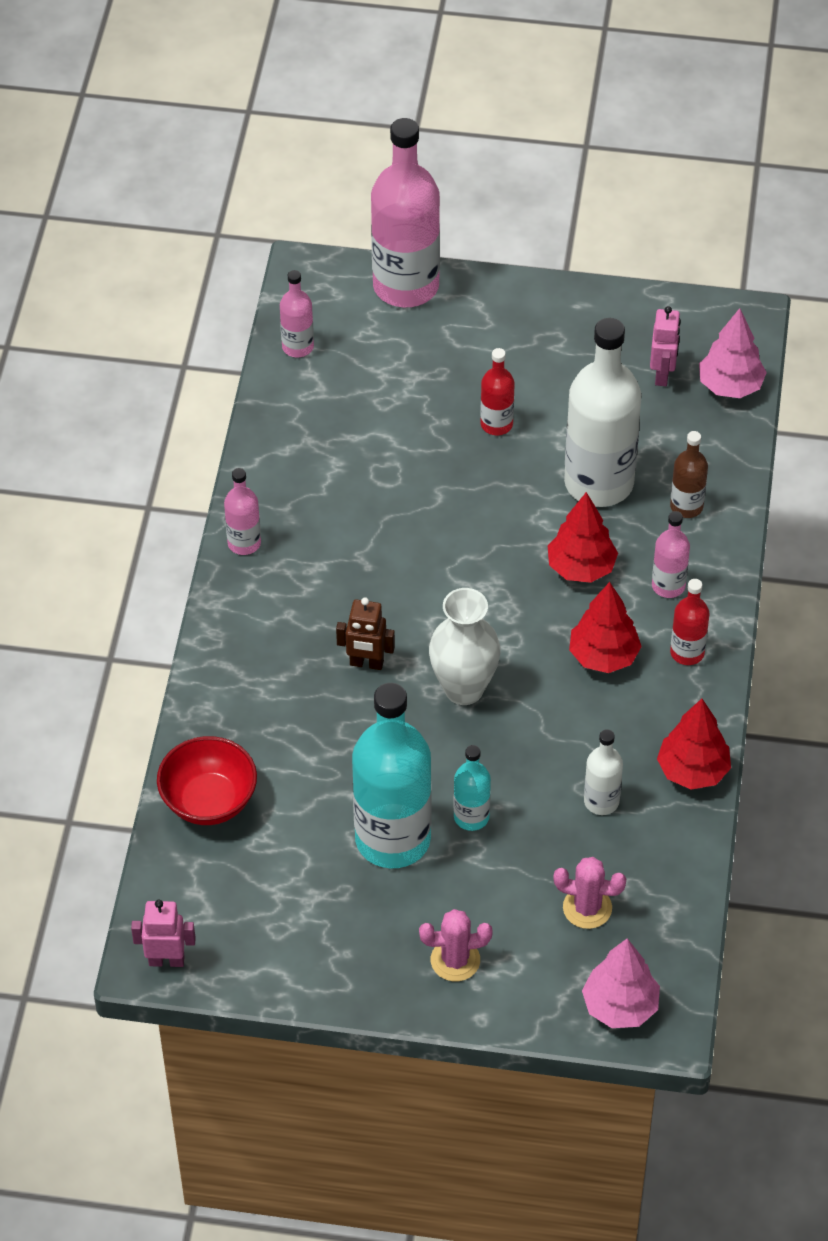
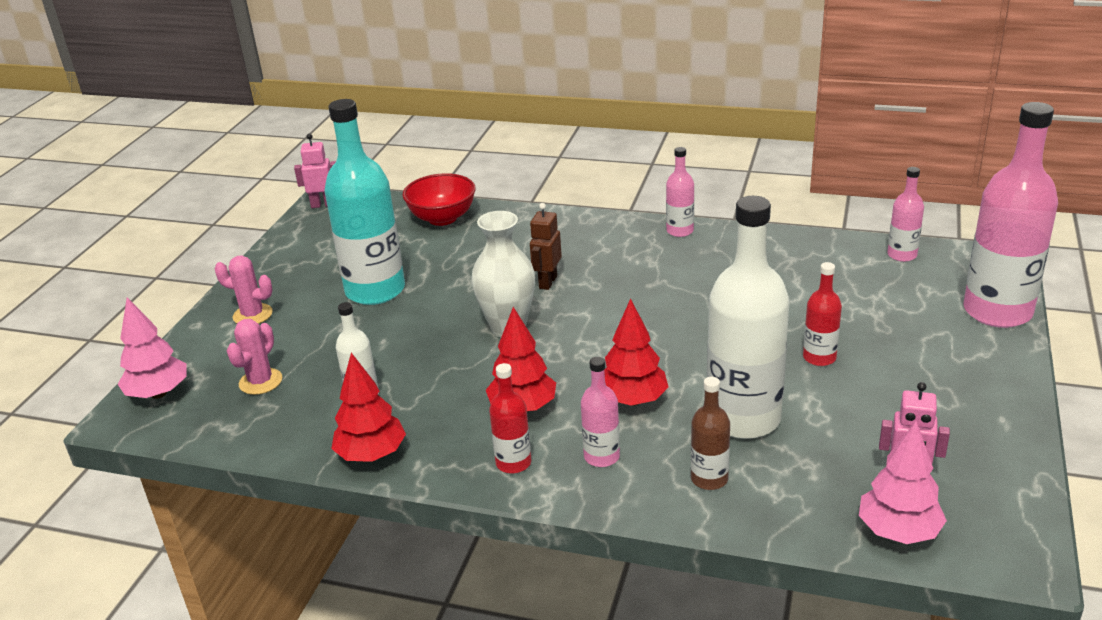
camera: 100 degrees right, 20 degrees down
pink robot [131,900,196,967] -> pink robot turned 105 degrees counterclockwise [294,133,336,208]
pink cactus [419,909,493,981] -> pink cactus turned 75 degrees counterclockwise [215,255,273,324]
turquoise bottle [454,745,491,831] -> none

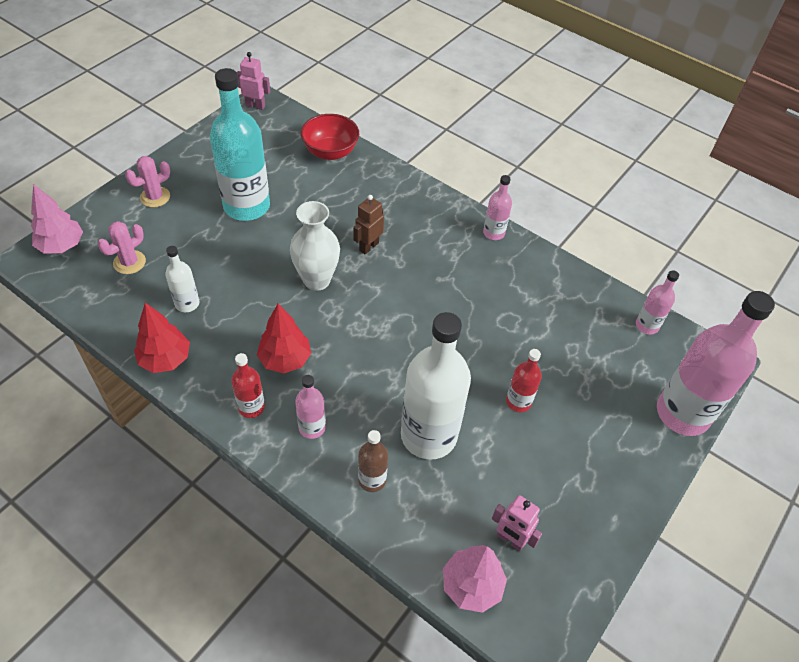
camera: 15 degrees right, 20 degrees up
pink cactus [215,255,273,324] -> pink cactus turned 75 degrees counterclockwise [125,156,170,207]
red tree [604,298,668,406] -> none

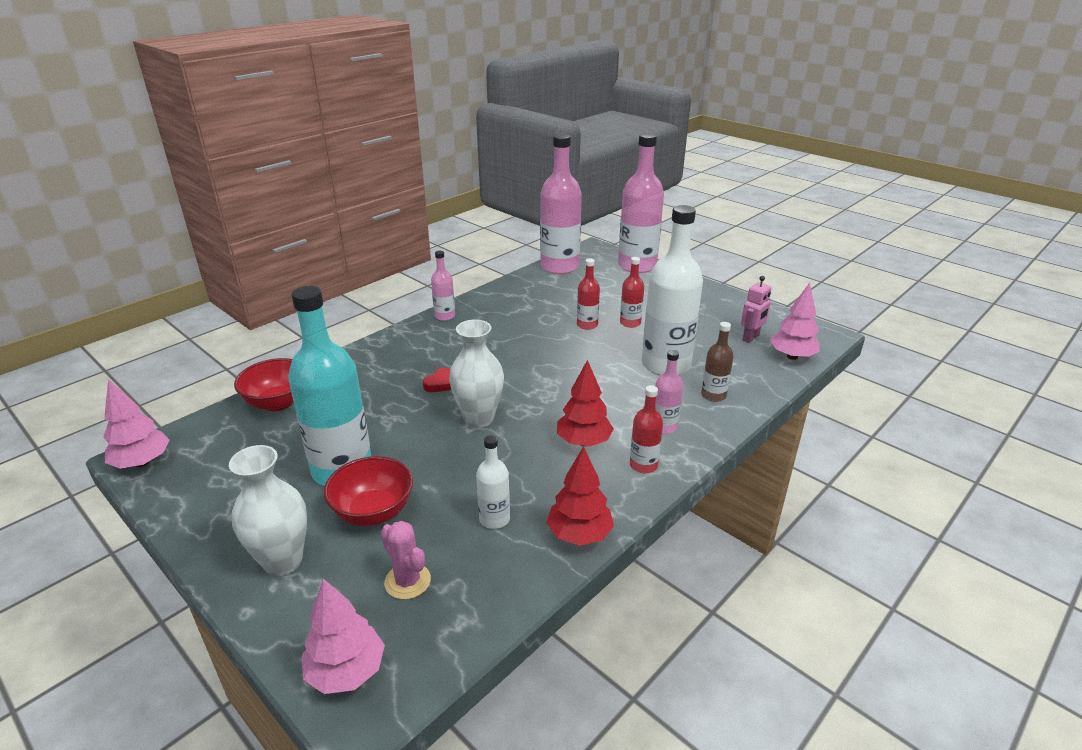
camera: 80 degrees left, 20 degrees down
pink cactus [125,156,170,207] -> white vase [229,445,307,576]
pink robot [237,52,270,110] -> pink tree [103,379,169,469]
brown robot [353,195,384,254] -> red heart [423,368,451,392]
pink bottle [636,270,679,334] -> pink bottle [540,134,582,274], size x2.11
none -> red bowl [324,456,413,526]
none -> red bottle [577,258,600,330]

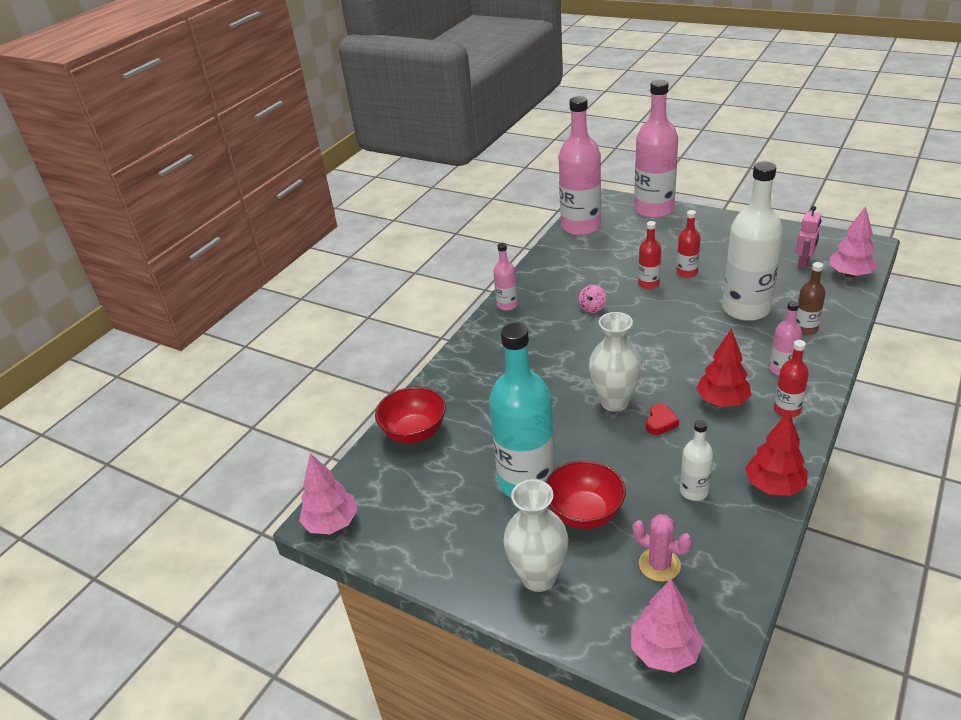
camera: 10 degrees left, 5 degrees up
red heart [423,368,451,392] -> red heart moved to [646,404,679,435]
none -> pink spinning top [578,285,606,313]

